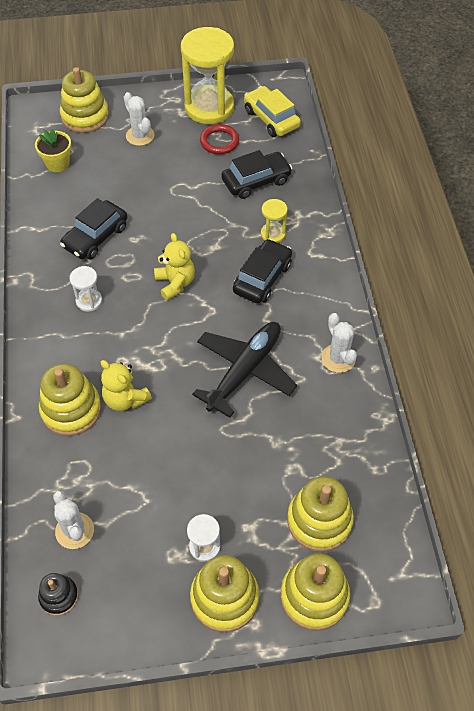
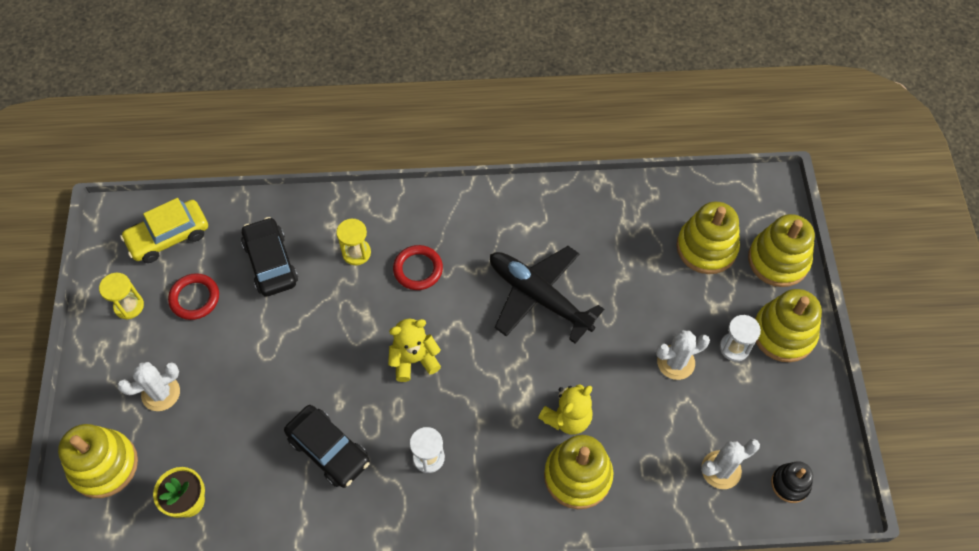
camera: 85 degrees left, 5 degrees up
yellow hourglass [181,27,234,124] -> yellow hourglass [99,273,144,319], size x0.45
black car [233,239,292,303] -> red ring [393,245,443,290]
white cactus [321,313,357,373] -> white cactus moved to [656,330,710,380]

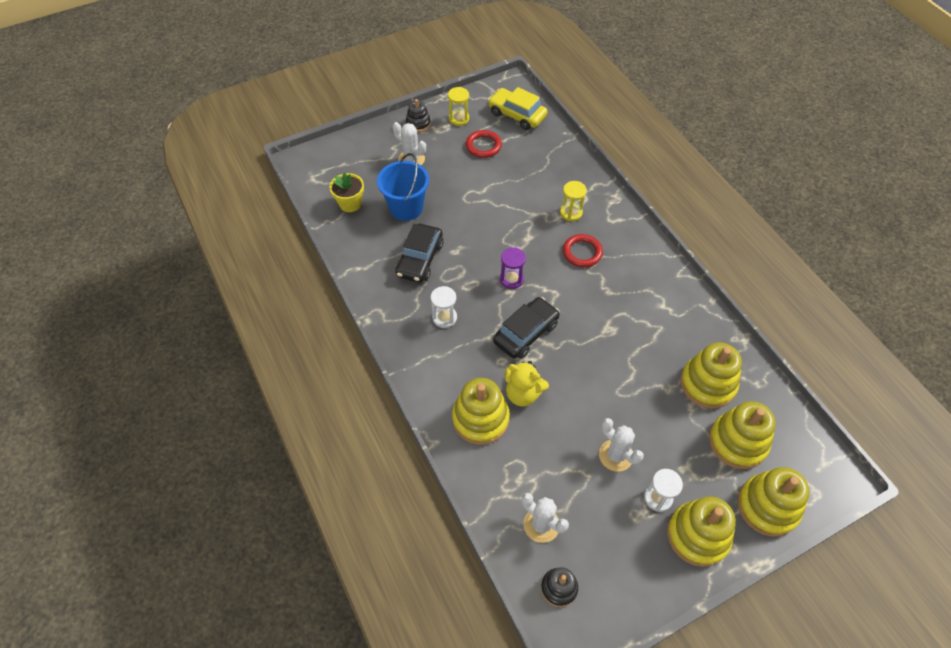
camera: 65 degrees right, 5 degrees down
yellow stacking toy [58,424,138,498] -> yellow stacking toy moved to [680,342,742,409]
black car [241,217,298,297] -> black car moved to [493,297,560,359]
yellow teddy bear [388,318,441,382] -> purple hourglass [500,247,526,289]
black plane [490,246,604,344] -> none
none -> blue bucket [377,153,429,221]
none -> black stacking toy [406,99,431,132]

